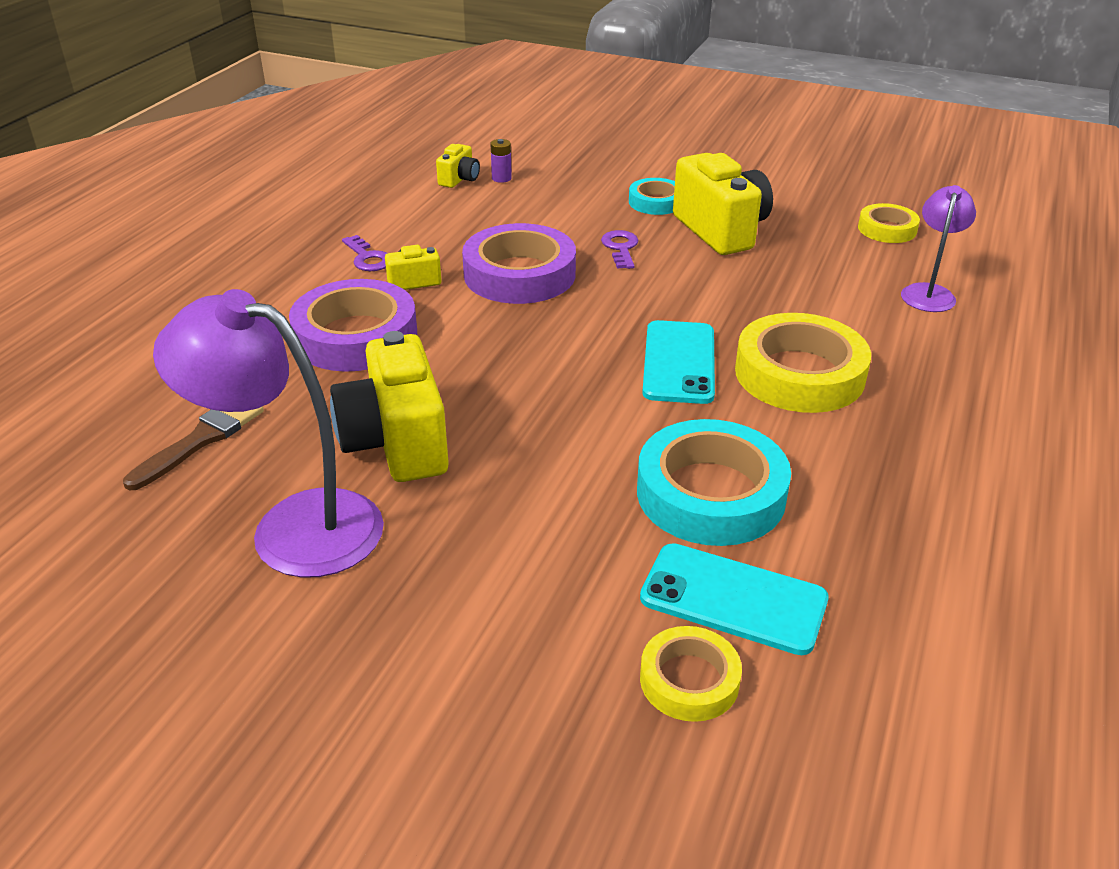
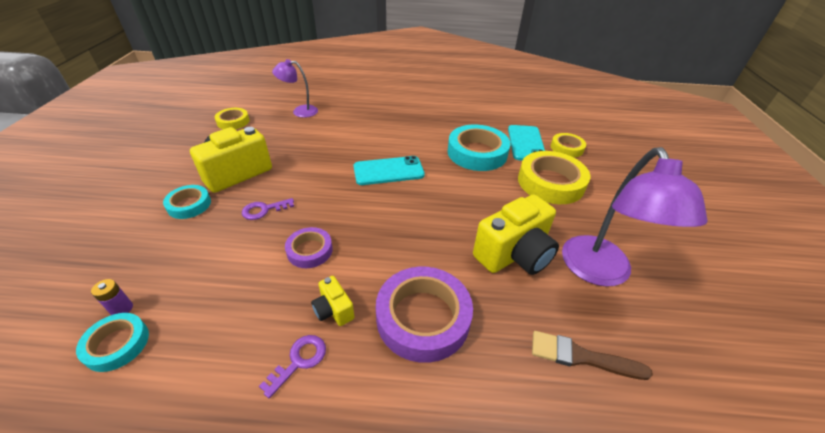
camera: 110 degrees left, 5 degrees up
yellow camera [436,144,480,188] -> turquoise tape [76,313,149,372]
purple tape [462,223,576,304] -> purple tape [285,227,333,268], size x0.55
yellow tape [735,313,871,413] -> yellow tape moved to [518,151,590,204]

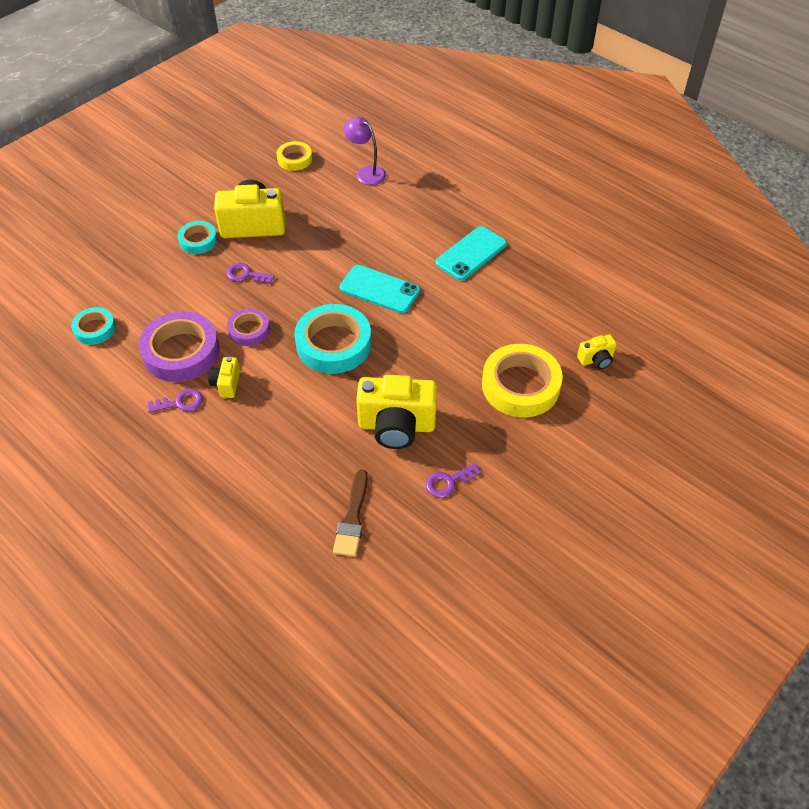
camera: 40 degrees right, 10 degrees up
purple battery [91,279,133,315] -> none
purple tape [376,267,473,363] -> purple tape moved to [139,311,219,382]
turquoise tape [447,125,510,171] -> turquoise tape moved to [294,304,371,374]
turquoise phone [508,125,545,161] -> turquoise phone moved to [435,226,507,281]
brown brush [532,331,653,380] -> brown brush turned 135 degrees counterclockwise [333,470,368,557]
yellow tape [551,133,586,157] -> yellow camera [577,334,617,369]
purple lamp [562,147,708,287] -> purple key [426,463,481,498]

